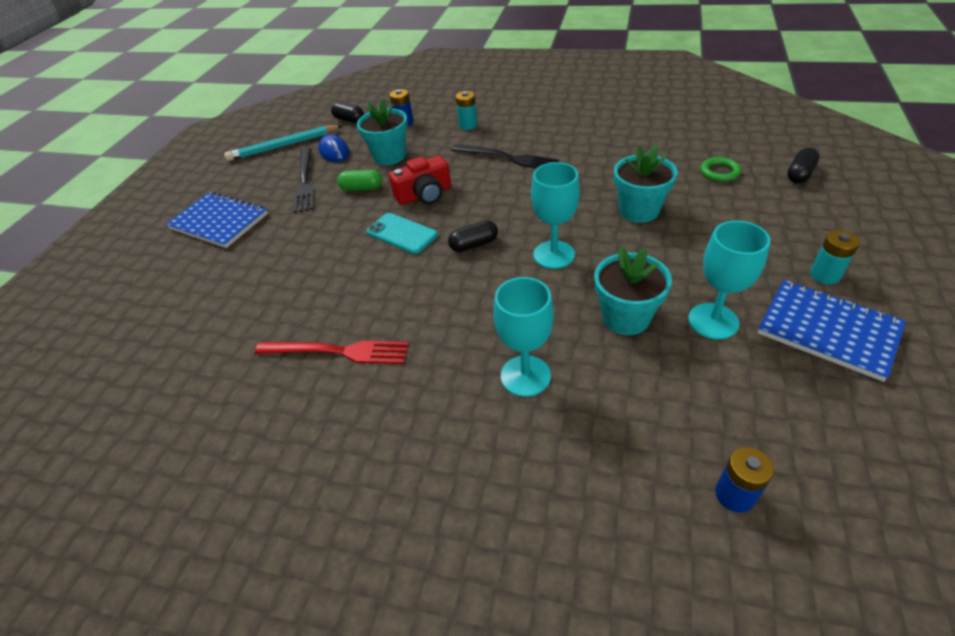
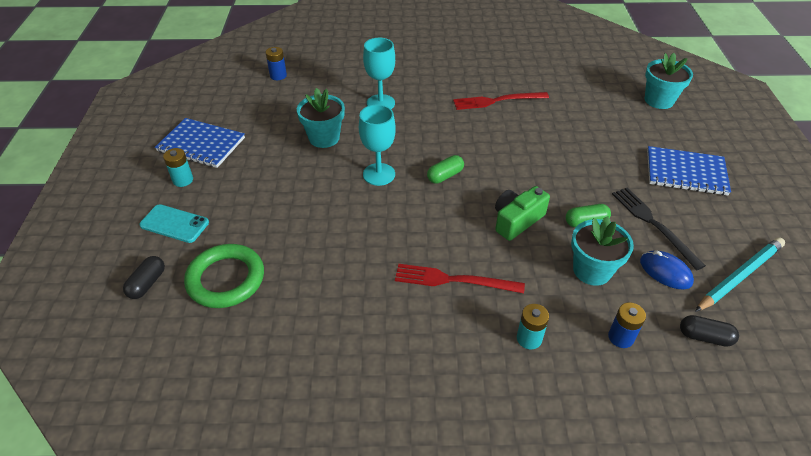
camera: 160 degrees right, 0 degrees up
turquoise phone [367,213,437,254] -> turquoise phone moved to [139,204,209,243]
red camera [389,155,451,205] -> green camera [495,186,550,241]
black capsule [448,220,498,252] -> green capsule [427,155,464,184]
black fork [451,144,559,169] -> red fork [395,264,525,293]
turquoise flower pot [614,145,678,223] -> turquoise flower pot moved to [645,53,693,109]
turquoise goblet [688,220,770,340] -> none
green ring [700,157,741,182] -> green ring [184,244,264,308], size x1.96

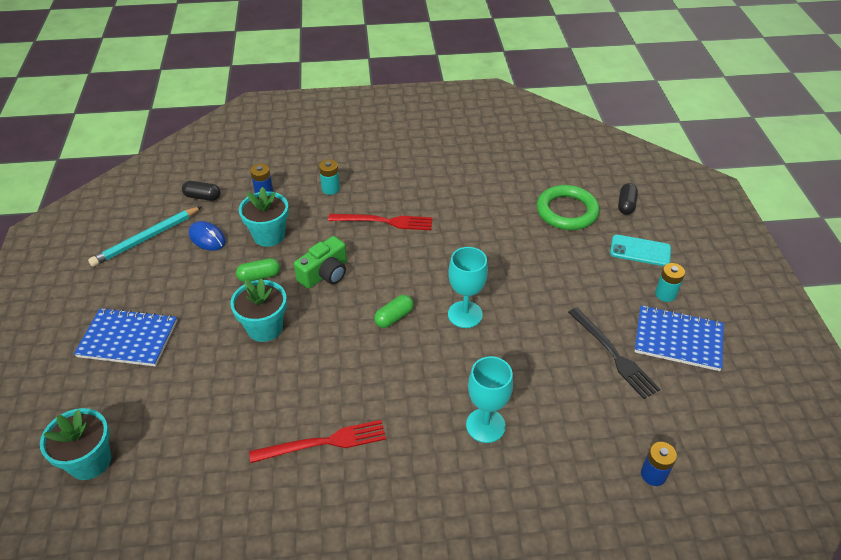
camera: 175 degrees right, 0 degrees up
turquoise flower pot [297,88,345,148] -> turquoise flower pot moved to [230,278,287,342]
black fork [612,188,706,270] -> black fork moved to [568,307,660,399]

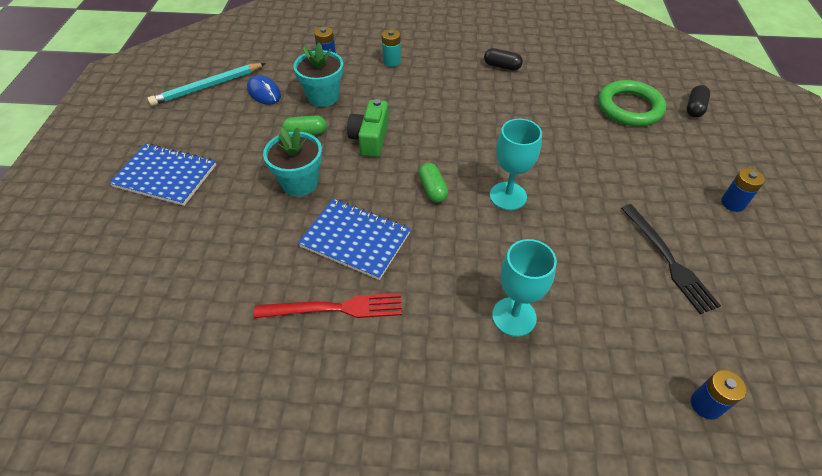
camera: 10 degrees right, 5 degrees up
turquoise flower pot [40,408,111,480] -> none
black capsule [182,181,221,201] -> black capsule moved to [484,48,523,71]
green camera [294,236,347,289] -> green camera turned 135 degrees clockwise [347,99,389,157]
red fork [328,214,433,230] -> none
green capsule [374,295,414,328] -> green capsule turned 75 degrees counterclockwise [418,163,448,203]
turquoise phone [610,235,671,266] -> none
blue notebook [635,305,724,371] -> blue notebook moved to [298,199,411,280]
turquoise battery [655,263,685,302] -> blue battery [721,168,765,212]

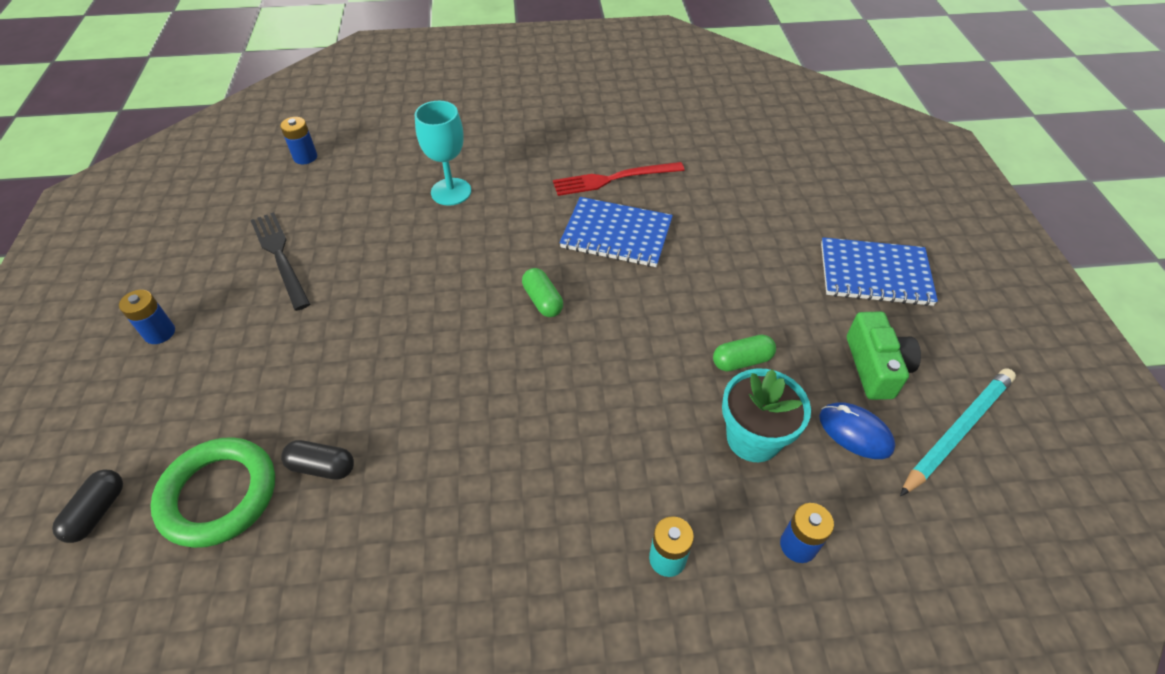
camera: 170 degrees right, 0 degrees up
turquoise flower pot [263,128,322,196] -> none
green camera [347,99,389,157] -> green camera moved to [847,311,921,400]
black capsule [484,48,523,71] -> black capsule moved to [281,440,354,479]
turquoise goblet [490,119,542,210] -> none

